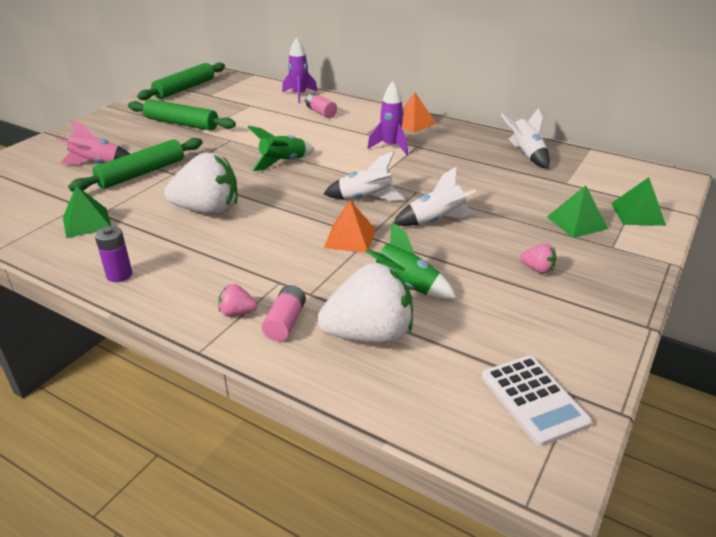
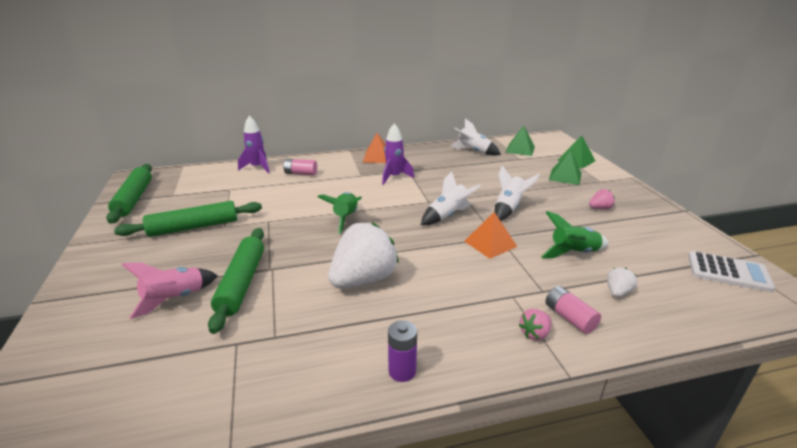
camera: 45 degrees left, 5 degrees down
green pyramid [63,185,111,238] -> green pyramid moved to [505,125,535,156]
white strawberry [317,263,413,344] -> white strawberry [607,267,637,297], size x0.43

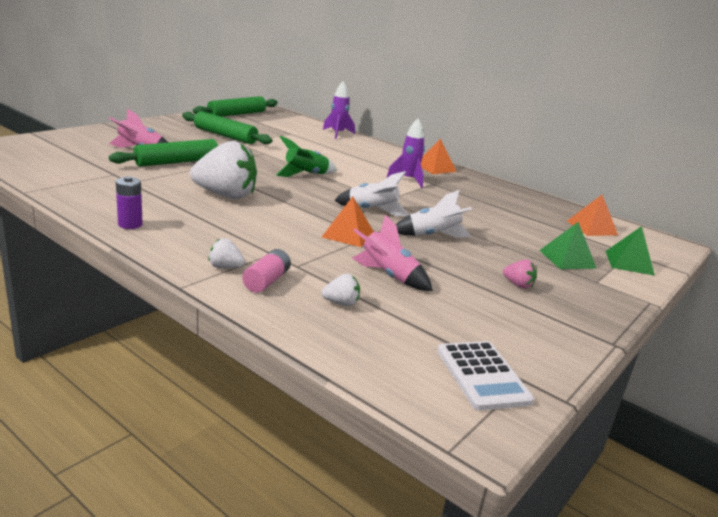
camera: 50 degrees right, 5 degrees down
pink battery [283,159,317,175] -> none
white rocket [450,119,501,155] -> none
green pyramid [505,125,535,156] -> orange pyramid [567,195,618,236]
pink strawberry [519,309,551,340] -> white strawberry [208,238,245,268]
green rocket [541,211,609,258] -> pink rocket [352,214,433,291]

